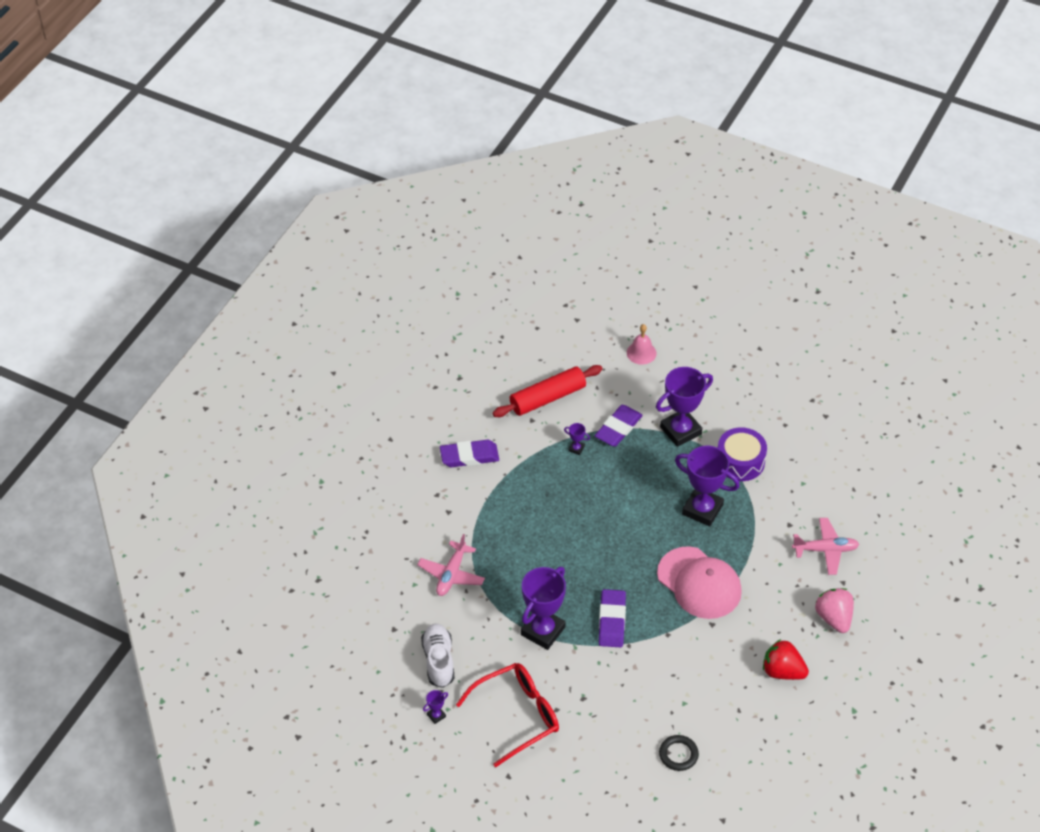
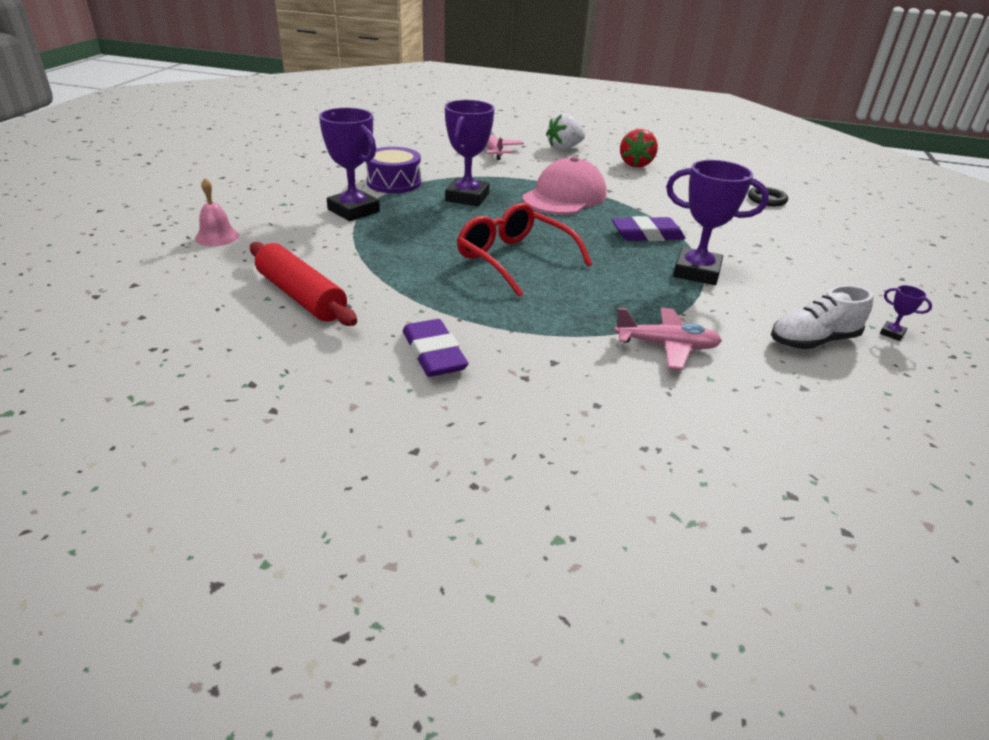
camera: 105 degrees left, 15 degrees down
red glasses [456,663,559,767] -> red glasses moved to [457,203,592,297]
purple trophy [564,423,590,455] -> none
purple eraser [595,405,643,447] -> none
pink strawberry [815,588,854,633] -> white strawberry [546,113,585,151]

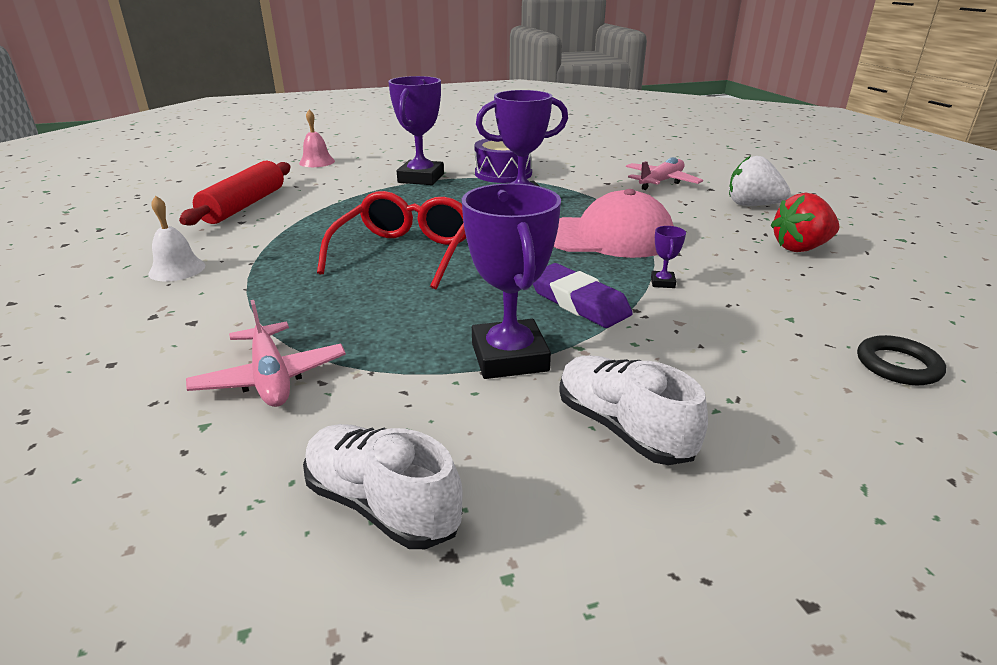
camera: 60 degrees right, 5 degrees down
purple eraser [403,319,468,377] -> white bell [148,196,206,281]
purple trophy [880,285,932,341] -> purple trophy moved to [651,226,686,288]
none -> white shoe [559,356,708,465]

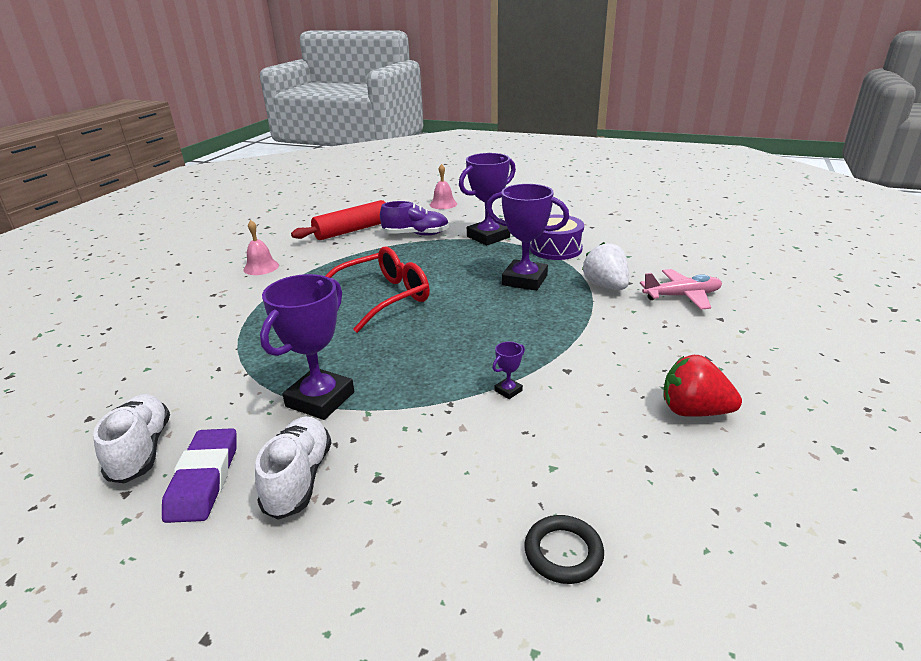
camera: 40 degrees right, 0 degrees up
white bell [148,196,206,281] -> pink bell [244,220,279,275]
pink plane [186,300,346,407] -> none
purple eraser [533,263,633,328] -> purple eraser moved to [162,428,237,523]
pink cap [554,189,674,258] -> none
white strawberry [729,156,791,206] -> white strawberry moved to [582,242,629,290]
none -> purple shoe [380,201,449,236]

